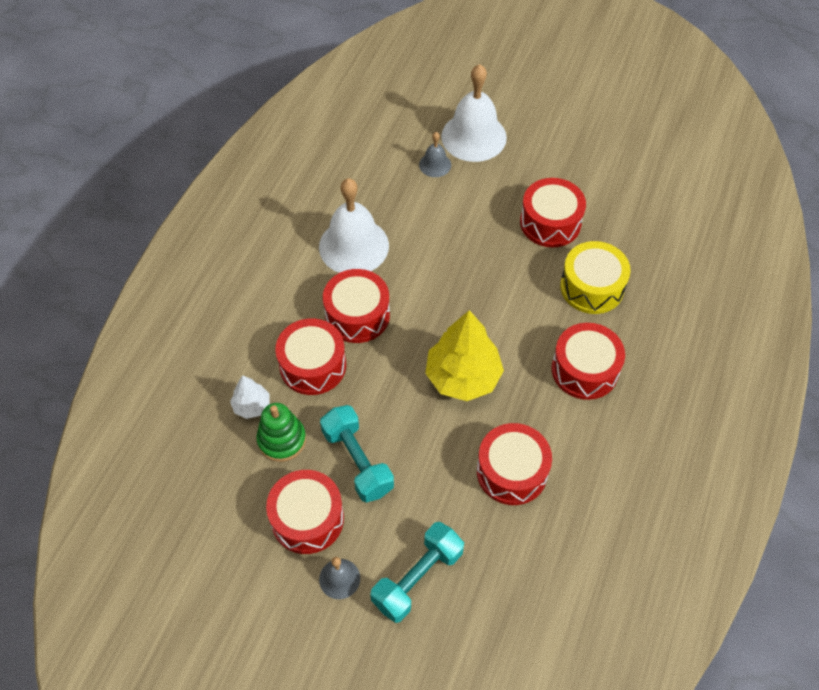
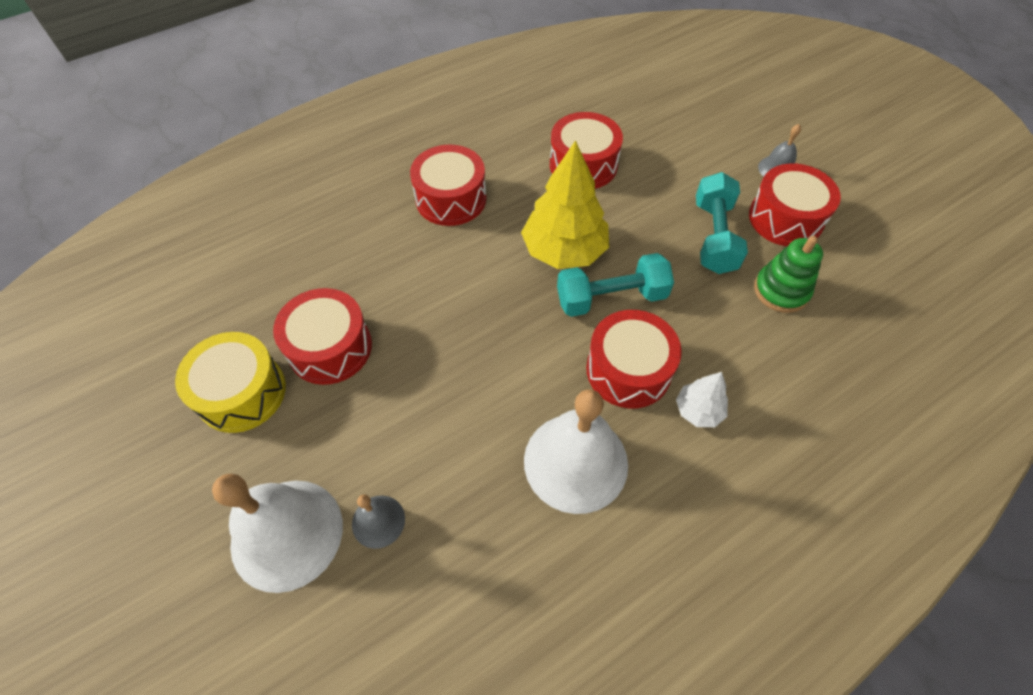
camera: 145 degrees left, 0 degrees up
white tree [230,375,269,419] -> white tree moved to [676,372,728,427]
red drum [275,318,346,395] -> none
turquoise dumbbell [370,522,464,623] -> turquoise dumbbell moved to [557,253,674,317]
yellow drum [560,241,631,314] -> yellow drum moved to [175,332,286,433]

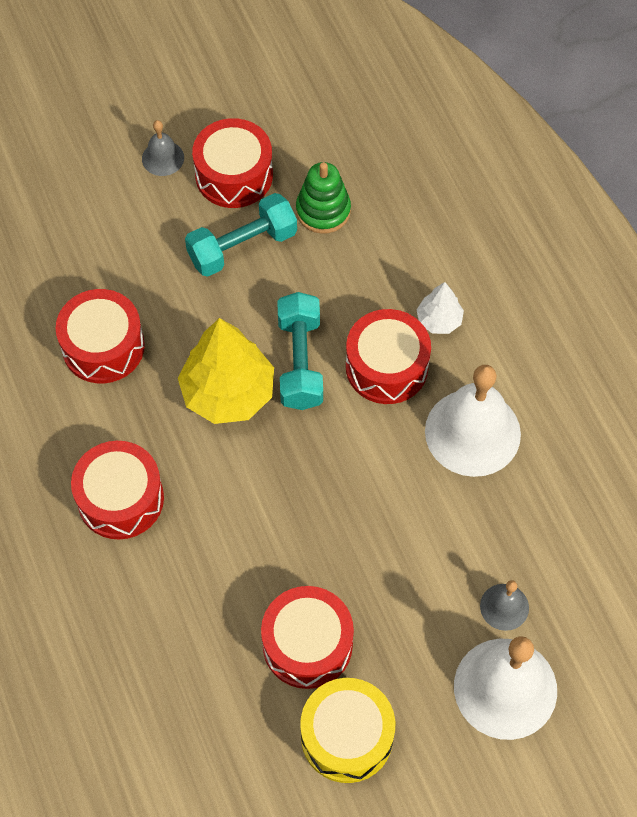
camera: 80 degrees left, 5 degrees up
turquoise dumbbell [696,172,748,274] -> turquoise dumbbell turned 45 degrees counterclockwise [185,193,297,277]

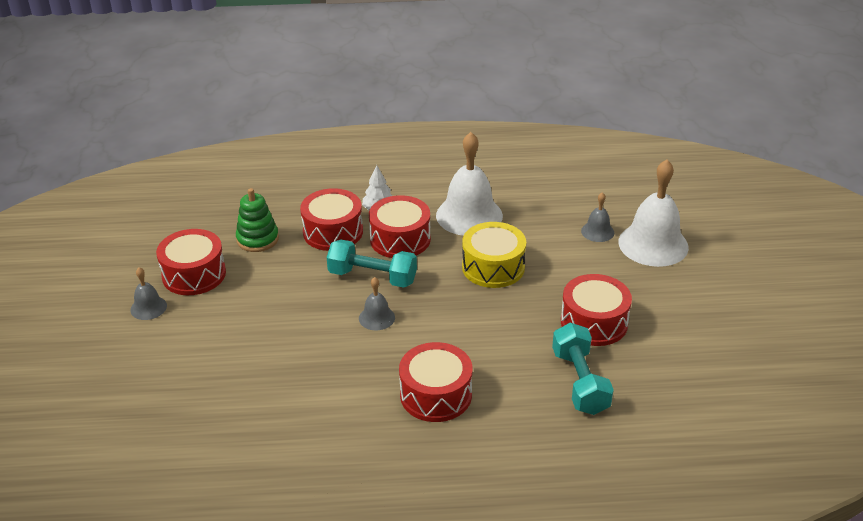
camera: 70 degrees left, 25 degrees down
red drum [56,289,145,383] -> red drum moved to [300,188,363,251]
yellow tree [178,318,274,424] -> grey bell [359,277,395,330]
turquoise dumbbell [185,193,297,277] -> turquoise dumbbell moved to [552,323,614,415]
yellow drum [300,678,395,783] -> yellow drum moved to [462,222,526,288]

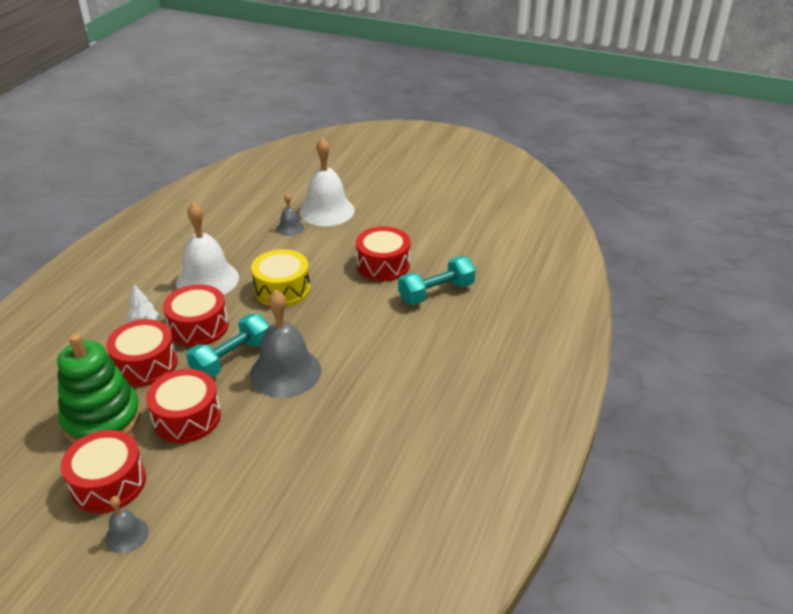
camera: 65 degrees left, 0 degrees up
green stacking toy [236,188,279,252] -> green stacking toy [57,333,141,443], size x1.63
grey bell [359,277,395,330] -> grey bell [250,290,321,398], size x2.06
red drum [399,342,472,422] -> red drum moved to [146,369,221,443]
turquoise dumbbell [552,323,614,415] -> turquoise dumbbell turned 45 degrees counterclockwise [398,256,476,305]

